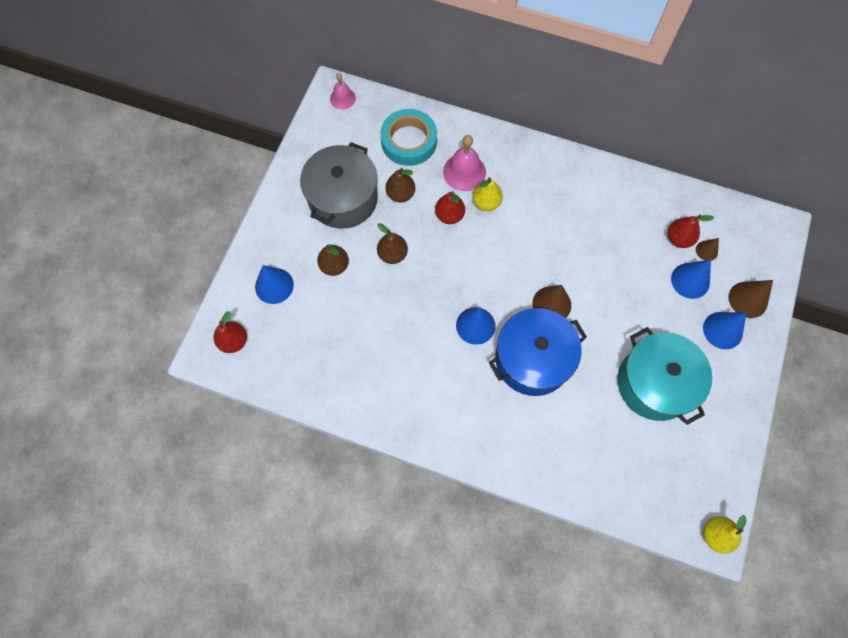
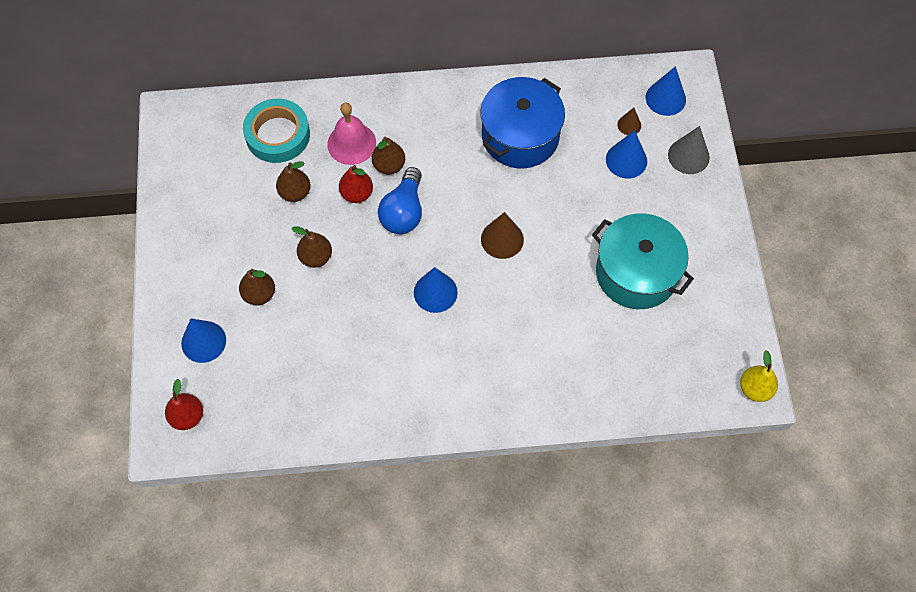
camera: 25 degrees left, 5 degrees down
grey pot [300,142,378,229] -> none
pink bell [330,73,356,110] -> none
yellow pear [472,177,503,211] -> brown pear [372,137,405,174]
blue pot [489,308,587,396] -> blue pot moved to [480,77,565,168]
red pear [668,214,714,248] -> none
blue cone [703,312,746,349] -> blue cone moved to [646,66,686,116]
brown cone [729,280,773,318] -> grey cone [668,126,710,174]
none -> blue light bulb [378,167,422,234]

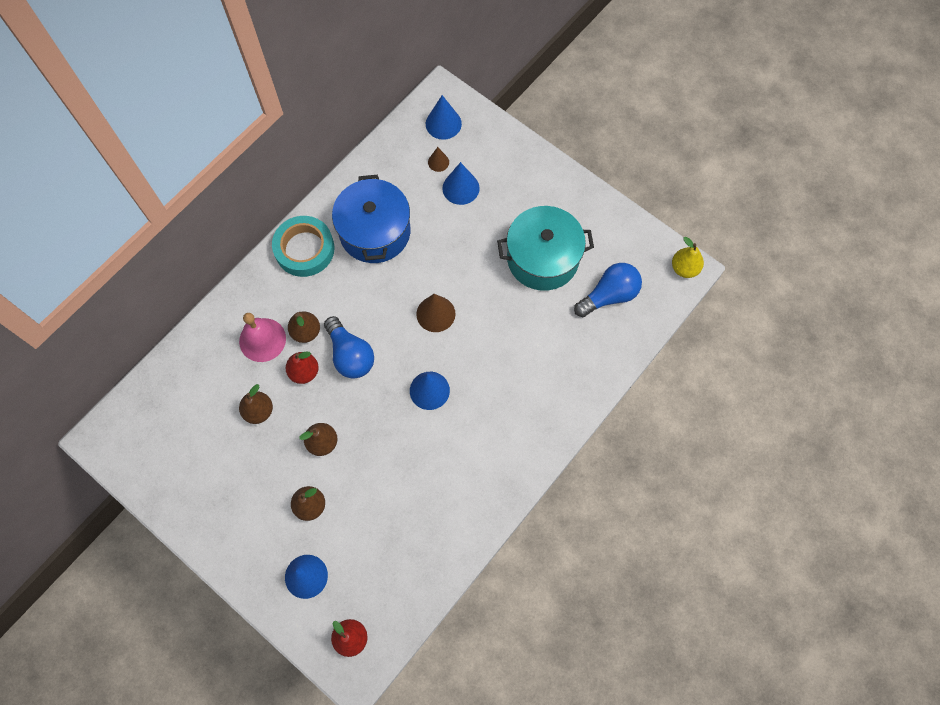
camera: 45 degrees left, 5 degrees up
turquoise tape [243,99,310,163] -> turquoise tape moved to [272,216,334,277]
grey cone [668,126,710,174] -> none
none -> blue light bulb [574,263,642,317]

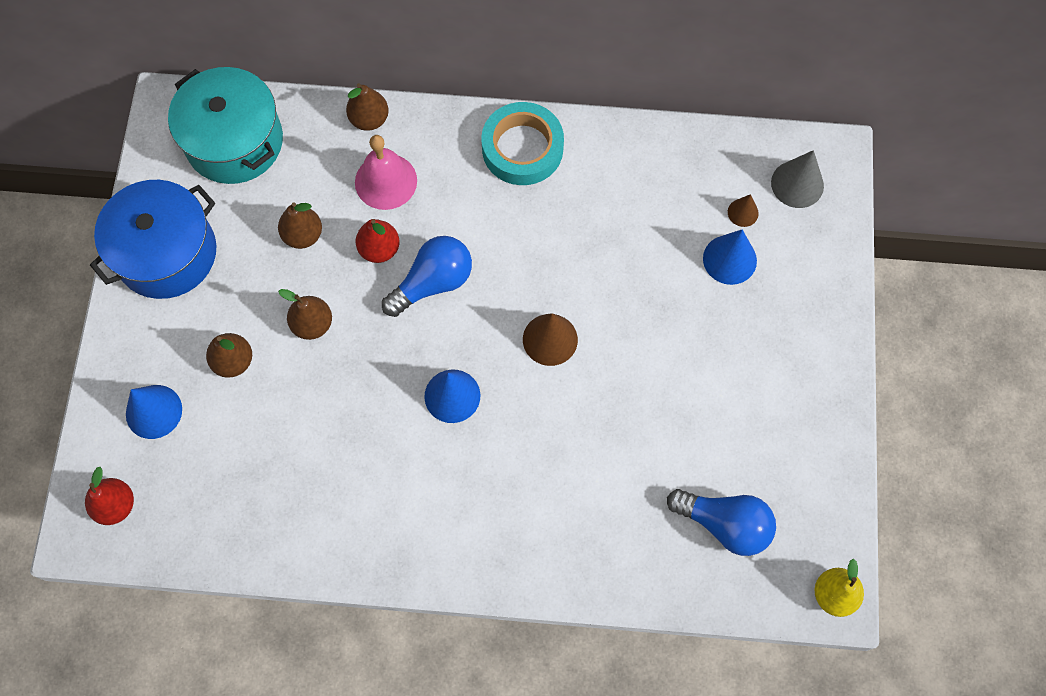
camera: 55 degrees right, 0 degrees up
brown pear [288,311,320,343] -> brown pear moved to [346,83,389,131]
blue light bulb [324,316,374,378] -> blue light bulb turned 150 degrees counterclockwise [382,236,472,317]
blue pot [332,175,410,263] -> blue pot moved to [90,180,216,299]
blue cone [426,95,462,140] -> grey cone [771,150,824,208]
turquoise pot [497,206,594,291] -> turquoise pot moved to [168,67,283,184]

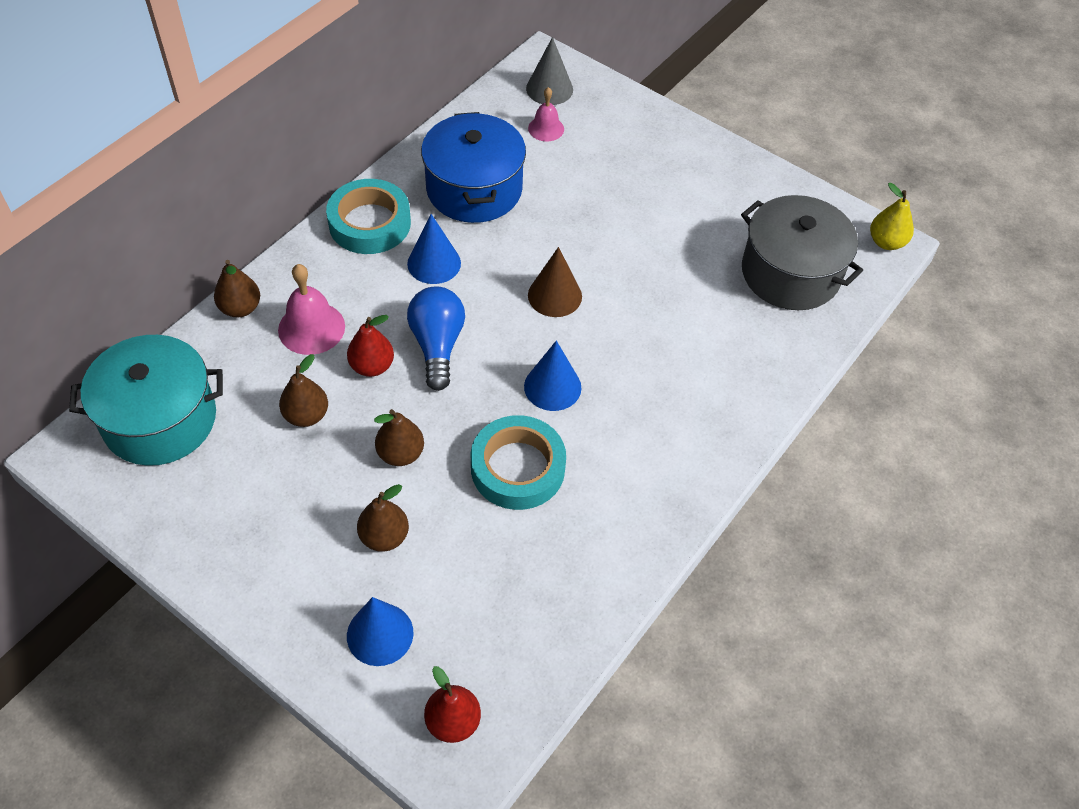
camera: 60 degrees left, 15 degrees down
blue pot [90,180,216,299] -> blue pot moved to [421,112,526,223]
blue light bulb [667,489,776,556] -> grey pot [741,195,863,310]
blue cone [703,229,757,285] -> blue cone moved to [407,214,461,284]
brown cone [728,194,759,227] -> pink bell [528,87,564,141]
none -> turquoise tape [471,415,566,510]

